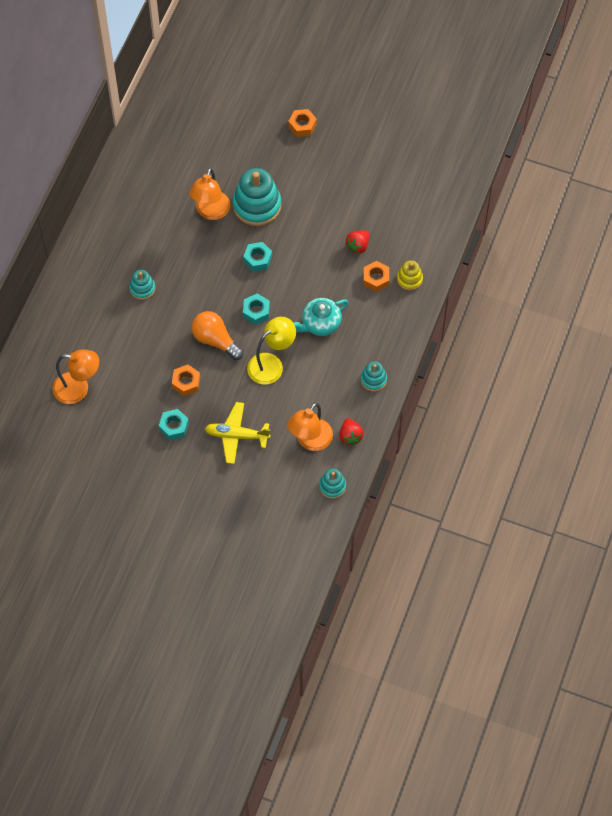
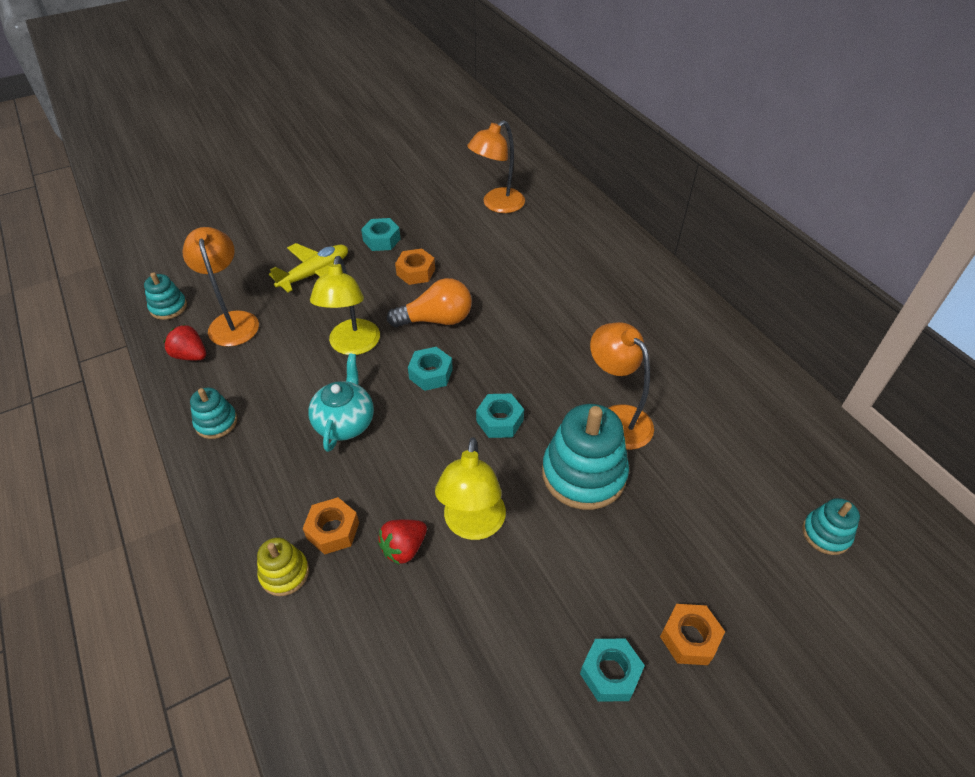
camera: 130 degrees right, 15 degrees down
turquoise stacking toy [129,270,155,300] -> turquoise stacking toy moved to [802,498,860,555]
red strawberry [345,230,369,254] -> red strawberry turned 120 degrees counterclockwise [378,520,427,565]
none -> yellow lamp [435,437,506,540]
none -> turquoise nut [580,639,645,701]

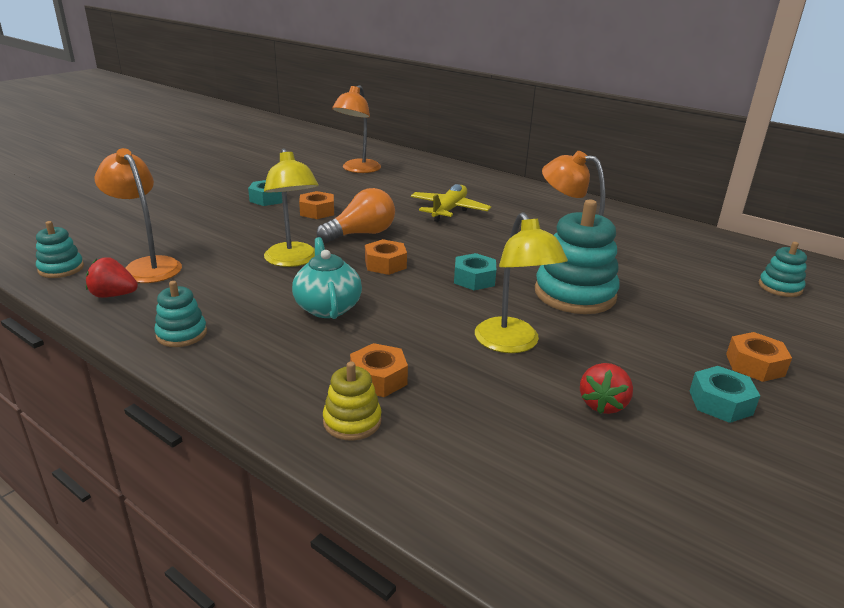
camera: 25 degrees left, 20 degrees down
yellow plane [269,243,348,293] -> yellow plane moved to [411,184,491,222]
red strawberry [378,520,427,565] -> red strawberry moved to [580,363,633,414]
turquoise nut [408,347,453,391] -> orange nut [365,239,407,275]

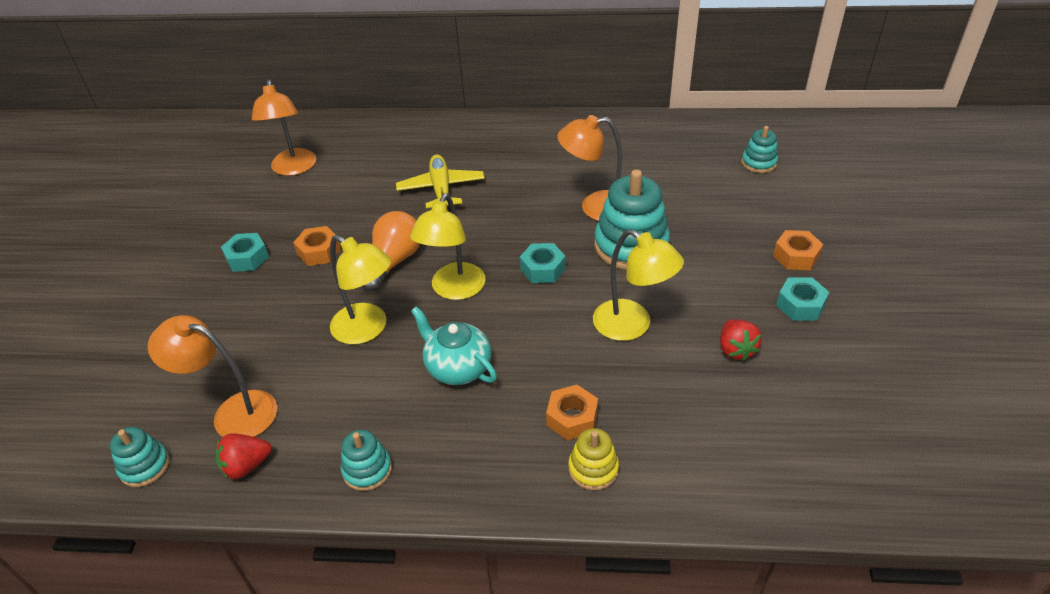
camera: 30 degrees left, 15 degrees up
orange nut [365,239,407,275] -> yellow lamp [410,193,485,300]

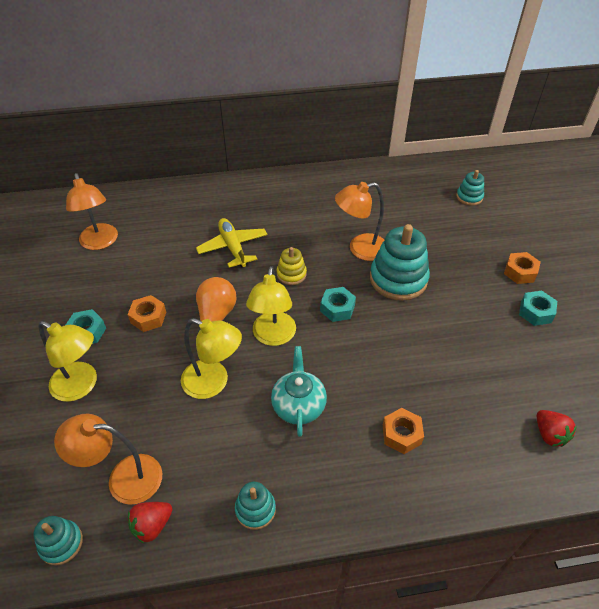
camera: 15 degrees left, 5 degrees up
turquoise teapot [411,306,497,385] -> turquoise teapot turned 60 degrees clockwise [271,346,327,437]
yellow stacking toy [568,428,619,490] -> yellow stacking toy moved to [277,247,307,285]
yellow lamp [593,229,684,341] -> yellow lamp moved to [38,321,97,402]
red strawberry [720,319,762,361] -> red strawberry moved to [537,410,577,447]

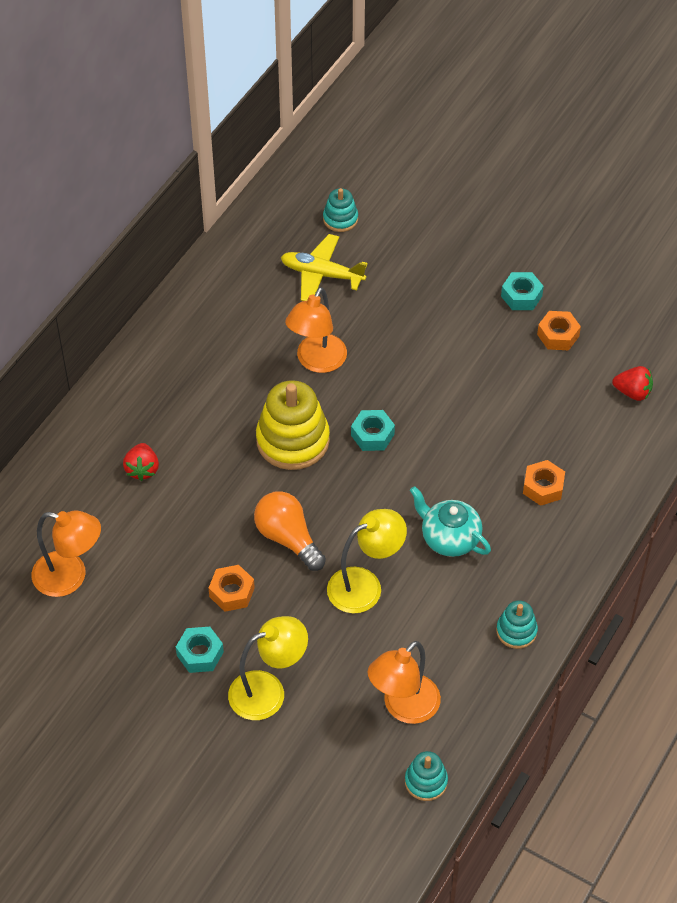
camera: 50 degrees left, 5 degrees up
red strawberry [128,502,172,544] -> red strawberry moved to [123,443,159,481]
yellow plane [196,218,267,268] -> yellow plane moved to [281,234,368,301]
yellow lamp [246,266,296,346] -> none
yellow stacking toy [277,247,307,285] -> yellow stacking toy [256,380,330,470], size x1.92
turquoise stacking toy [370,224,430,301] -> none
orange nut [504,252,541,284] -> orange nut moved to [537,311,581,350]

